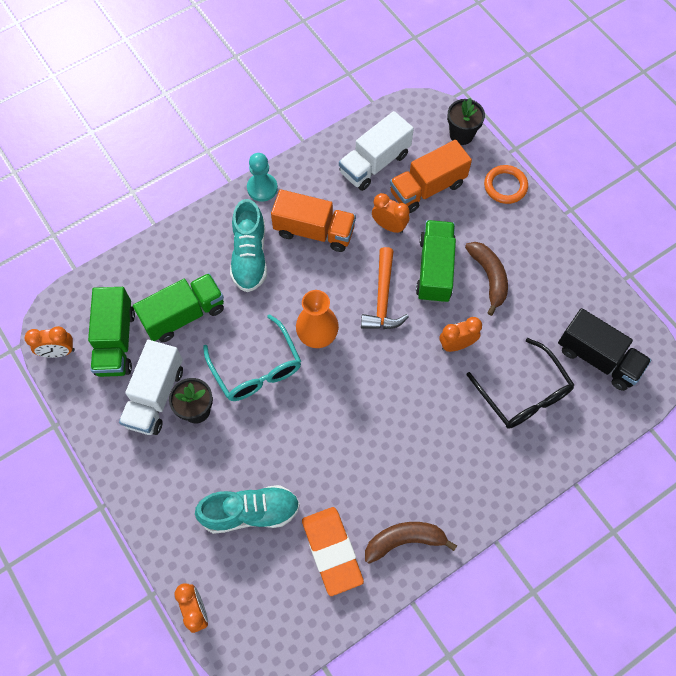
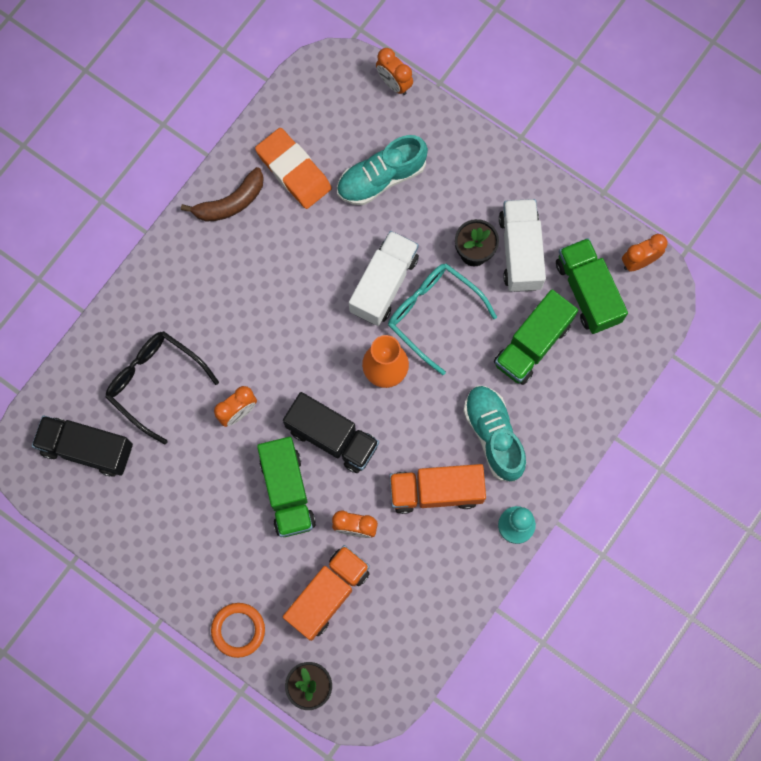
camera: 160 degrees right, 10 degrees up
white truck [339,111,414,191] -> white truck moved to [349,231,419,326]
orange hammer [361,247,409,329] -> black truck [283,392,379,473]
brown banana [465,242,508,316] -> none

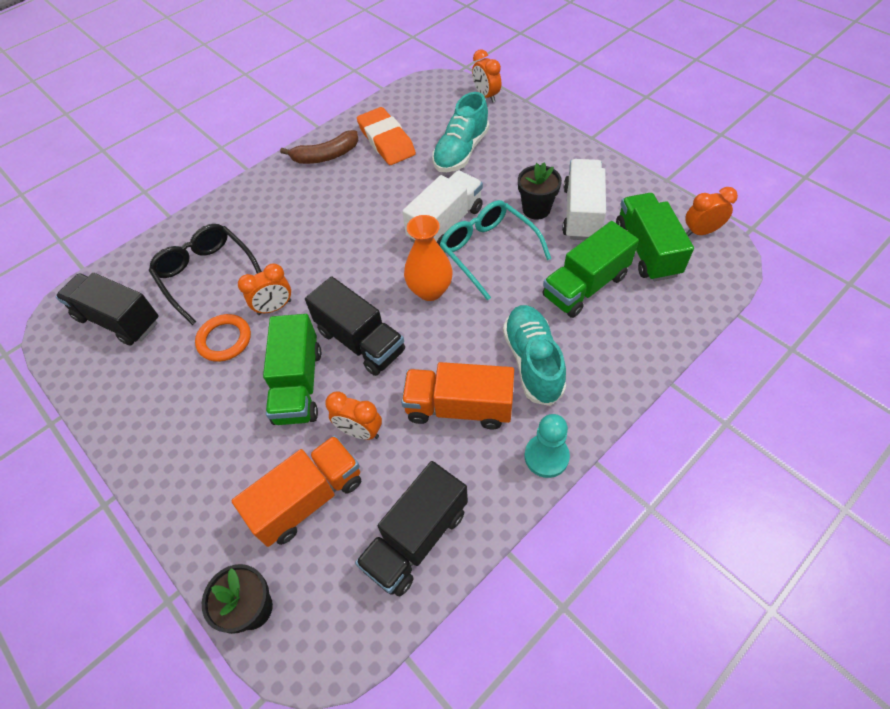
camera: 15 degrees right, 20 degrees down
orange ring [211,603,265,658] -> orange ring moved to [195,314,251,362]
turquoise shoe [337,135,428,205] -> turquoise shoe turned 45 degrees counterclockwise [432,92,489,172]
none -> black truck [355,461,468,596]

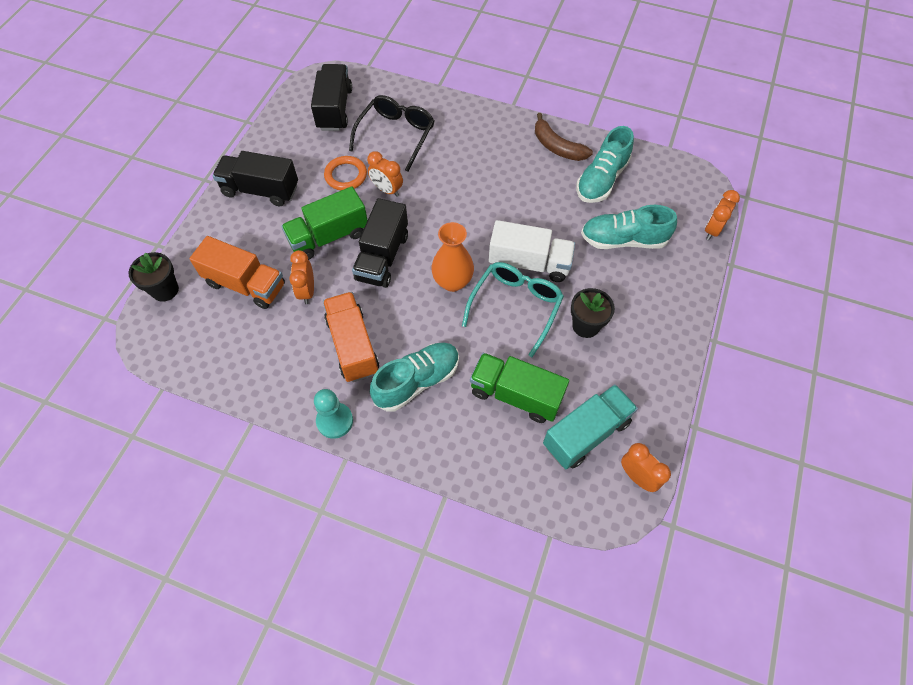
camera: 60 degrees right, 5 degrees up
black truck [355,461,468,596] -> black truck moved to [212,151,298,206]
orange eraser [357,107,416,165] -> turquoise shoe [576,126,634,203]
white truck [562,159,606,240] -> none
green truck [616,193,694,281] -> turquoise truck [543,384,638,469]

